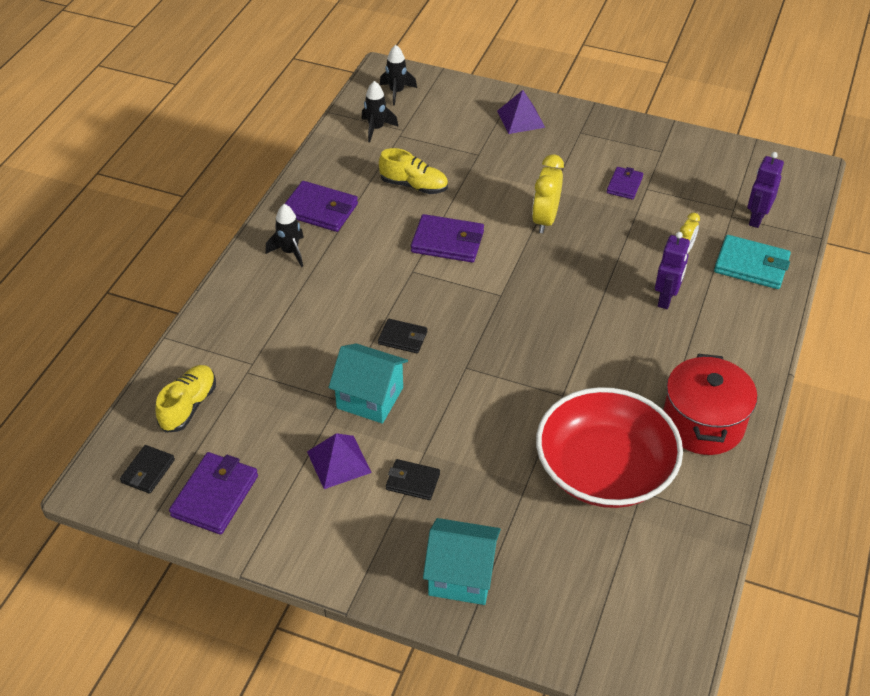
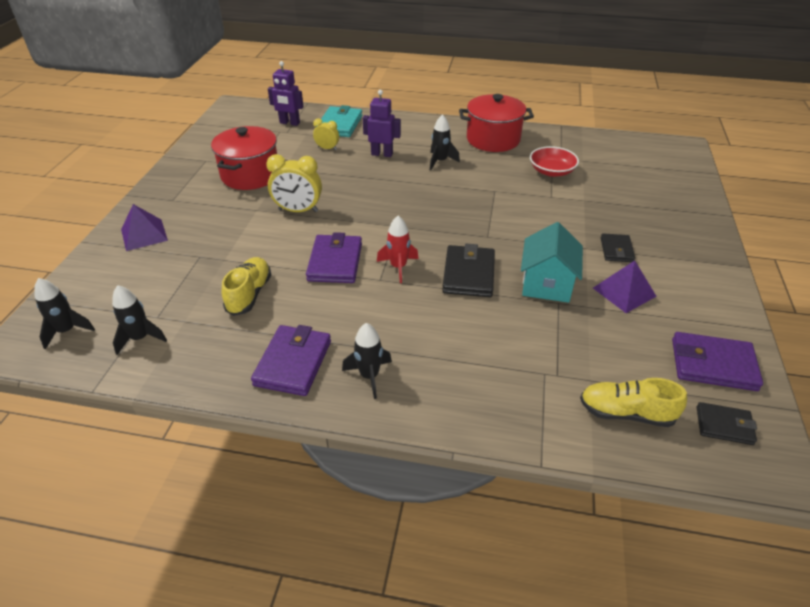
camera: 100 degrees left, 5 degrees down
black wallet [378,319,427,353] -> black wallet [442,244,495,297], size x1.65
turquoise house [423,518,501,605] -> none
red bowl [536,387,683,508] -> red bowl [530,146,579,177], size x0.49
purple wallet [607,167,643,200] -> red pot [211,126,277,190]
none -> red rocket [377,216,419,283]
none -> black rocket [430,114,460,170]

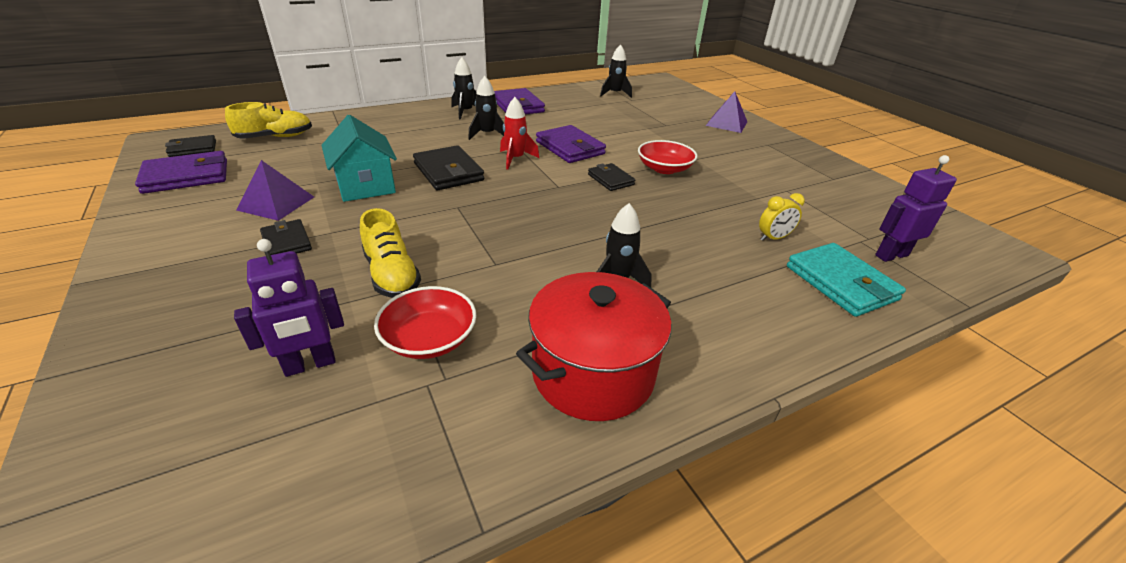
camera: 140 degrees right, 5 degrees down
black rocket [34,278,95,349] -> black rocket moved to [468,76,504,140]
red pot [211,126,277,190] -> none
yellow shoe [222,257,271,316] -> yellow shoe moved to [360,208,421,298]
yellow clock [266,154,322,212] -> red bowl [638,140,697,174]
purple robot [363,90,401,157] -> purple robot moved to [234,239,344,377]
none -> black wallet [588,163,635,191]

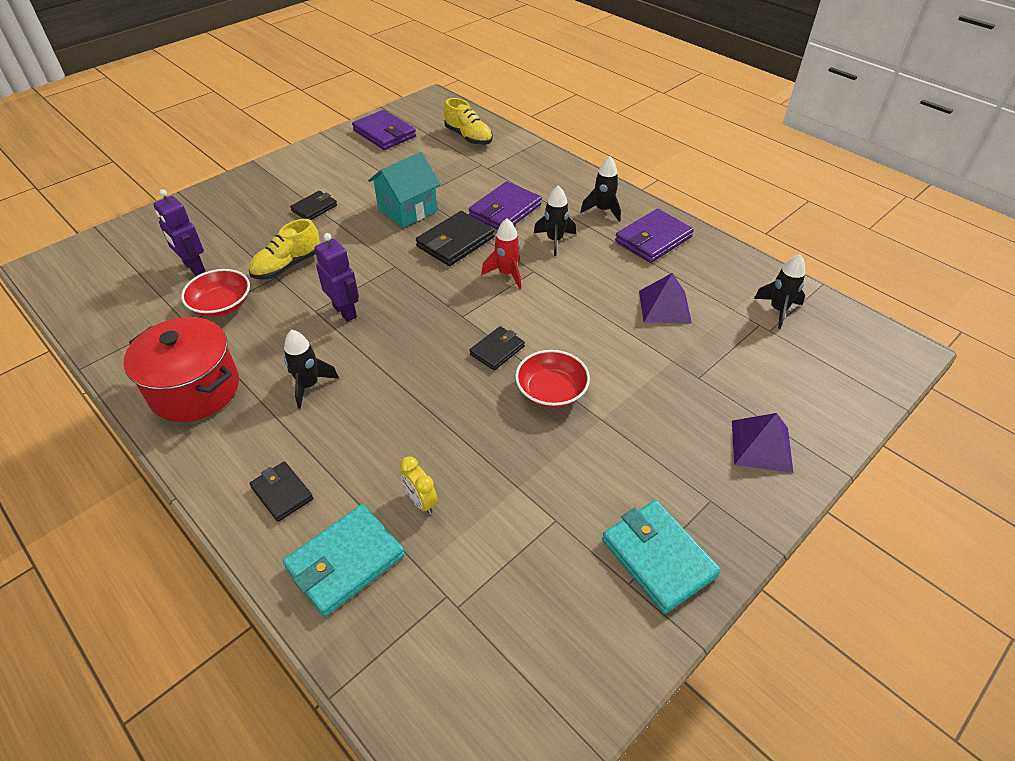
camera: 75 degrees right, 10 degrees up
black wallet [165,135,216,157] -> black wallet moved to [249,462,313,522]
purple pyramid [236,160,314,221] -> purple pyramid moved to [639,273,692,324]
purple wallet [536,125,606,163] -> purple wallet moved to [469,181,542,230]
purple robot [875,155,957,262] -> purple robot moved to [314,233,359,322]
none -> turquoise wallet [602,500,721,614]

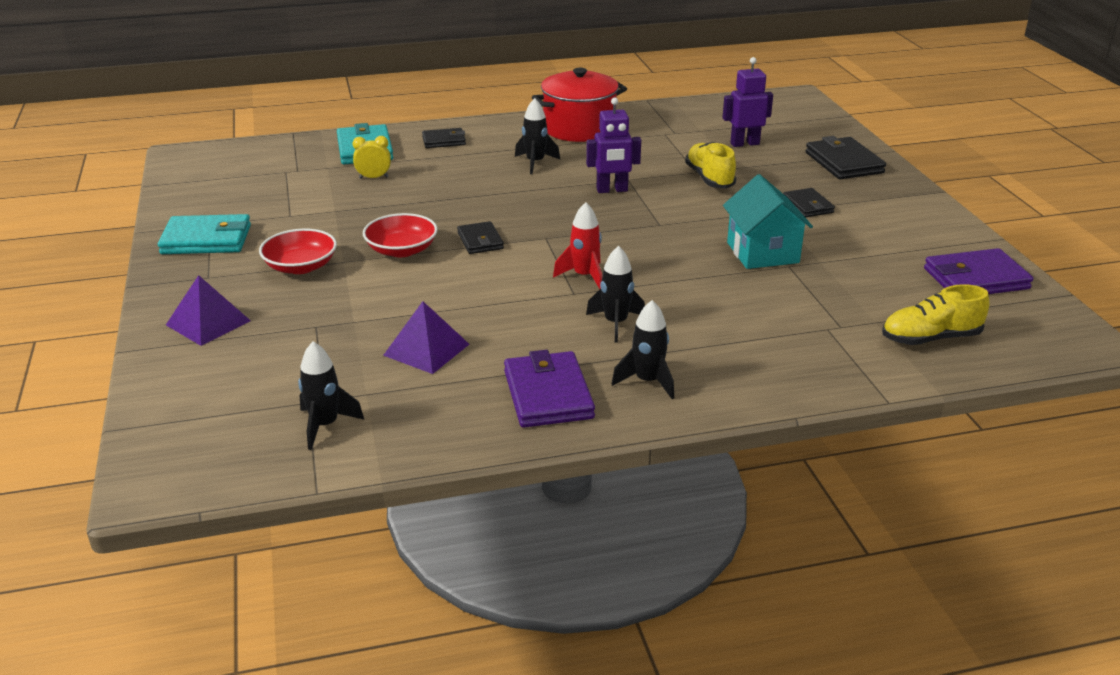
camera: 120 degrees right, 15 degrees down
red bowl [181,269,250,317] -> red bowl moved to [259,229,337,274]
black wallet [416,211,495,266] -> black wallet moved to [805,136,886,179]
purple wallet [469,181,542,230] -> none

